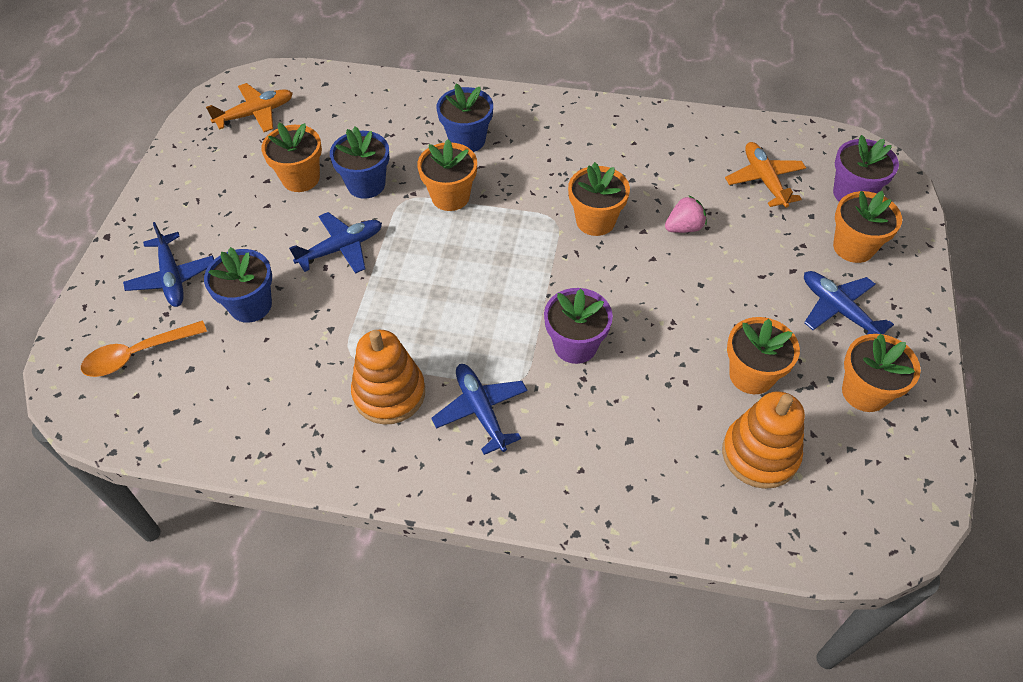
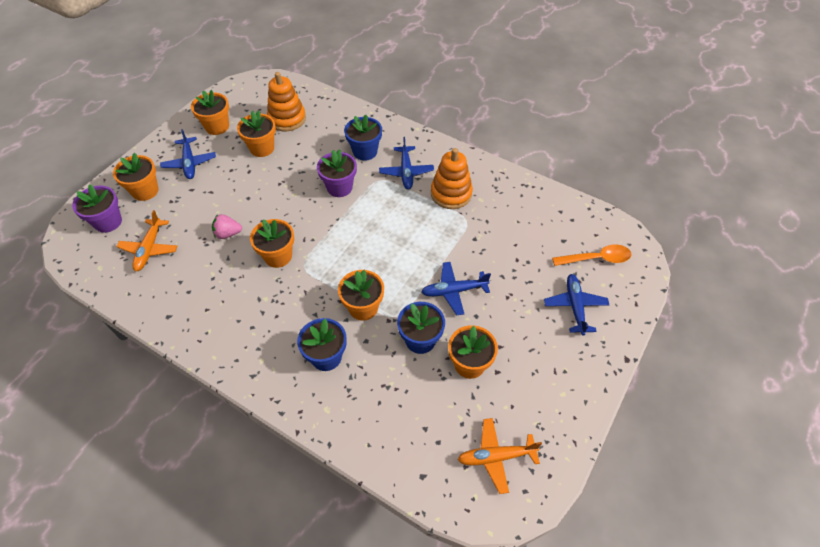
camera: 160 degrees left, 0 degrees up
blue flower pot [204,247,272,323] -> blue flower pot moved to [344,115,382,161]

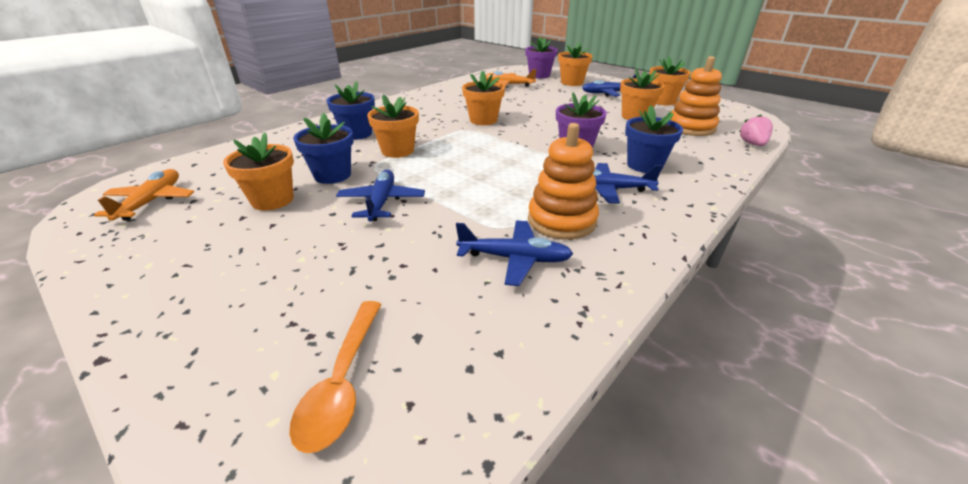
camera: 100 degrees right, 20 degrees down
pink strawberry [212,214,242,239] -> pink strawberry moved to [739,115,773,146]
blue plane [544,274,609,335] -> blue plane moved to [456,220,573,286]

